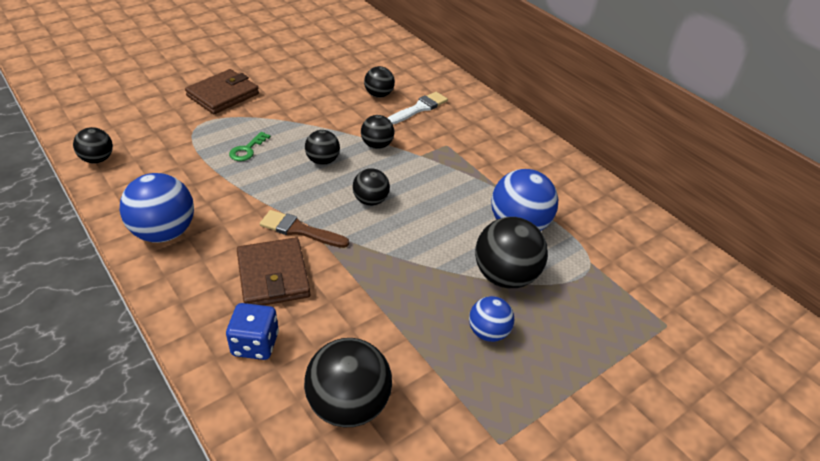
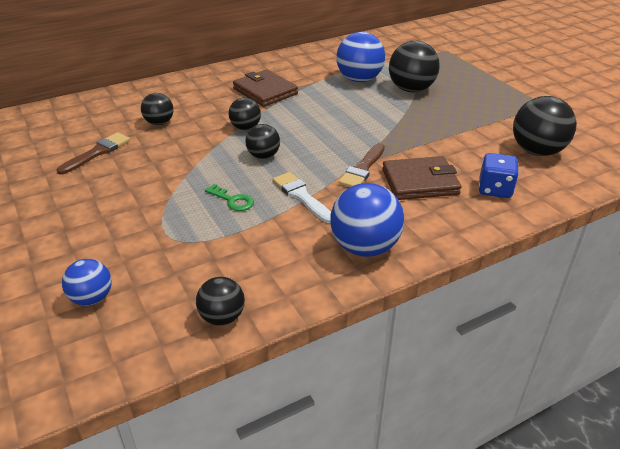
camera: 80 degrees left, 5 degrees down
brown wallet [185,69,259,114] -> brown wallet moved to [233,70,298,107]
black ball [353,168,390,206] -> none
white brush [388,92,448,124] -> white brush moved to [272,172,331,223]
blue ball [469,296,514,342] -> blue ball moved to [62,259,112,306]
none -> brown brush [57,132,130,175]

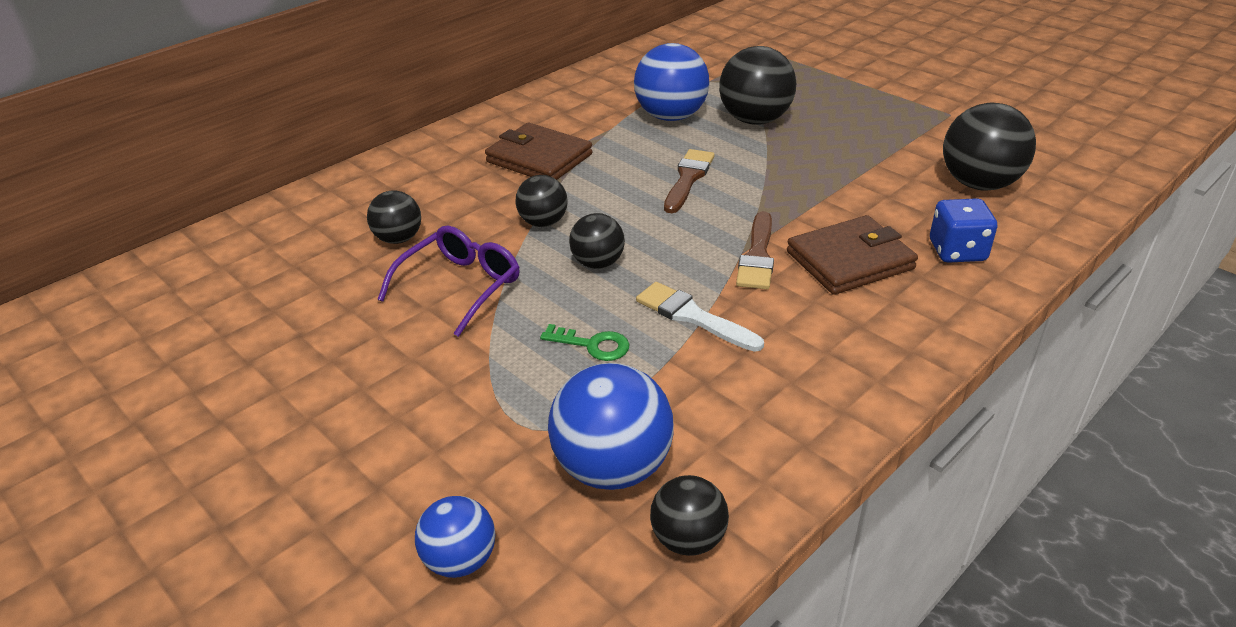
camera: 15 degrees left, 0 degrees up
brown brush [57,132,130,175] -> brown brush moved to [664,149,715,213]
blue ball [330,183,404,257] -> blue ball moved to [548,363,674,490]
none -> purple glasses [378,226,520,337]

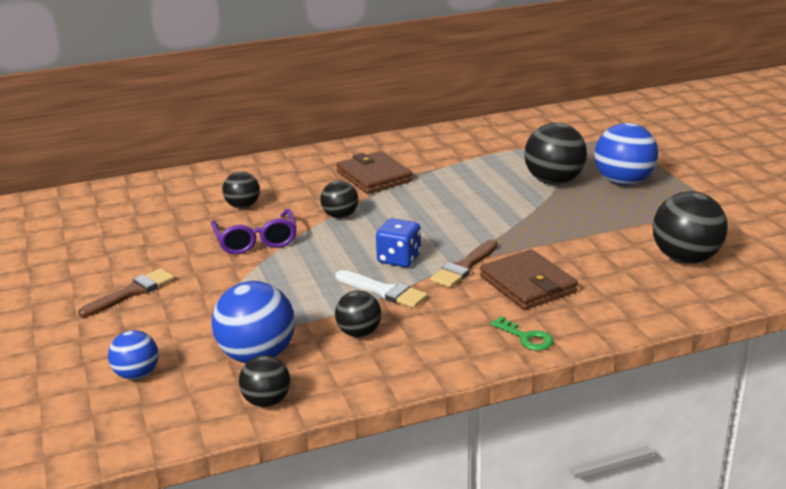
camera: 25 degrees right, 10 degrees down
purple glasses [378,226,520,337] -> purple glasses turned 105 degrees clockwise [211,209,297,254]
green key [540,324,630,361] -> green key moved to [491,316,553,351]
black ball [569,213,625,269] -> black ball moved to [335,291,382,337]
blue ball [634,43,709,121] -> blue ball moved to [594,123,658,185]
white brush [636,282,764,352] -> white brush turned 150 degrees clockwise [336,270,428,308]
brown brush [664,149,715,213] -> brown brush moved to [78,268,175,318]
brown wallet [787,215,918,295] -> brown wallet turned 60 degrees clockwise [480,249,578,310]
blue dice [930,198,997,263] -> blue dice moved to [376,218,421,267]

